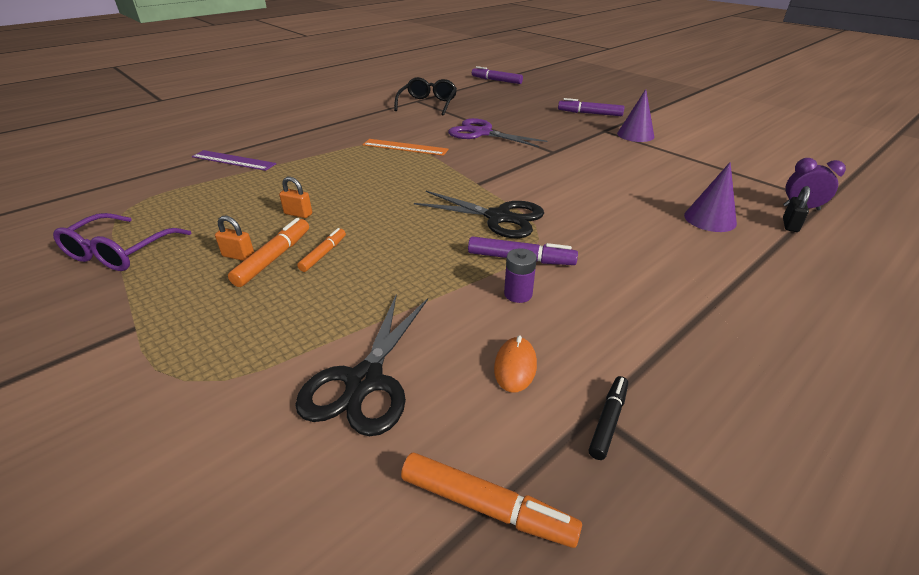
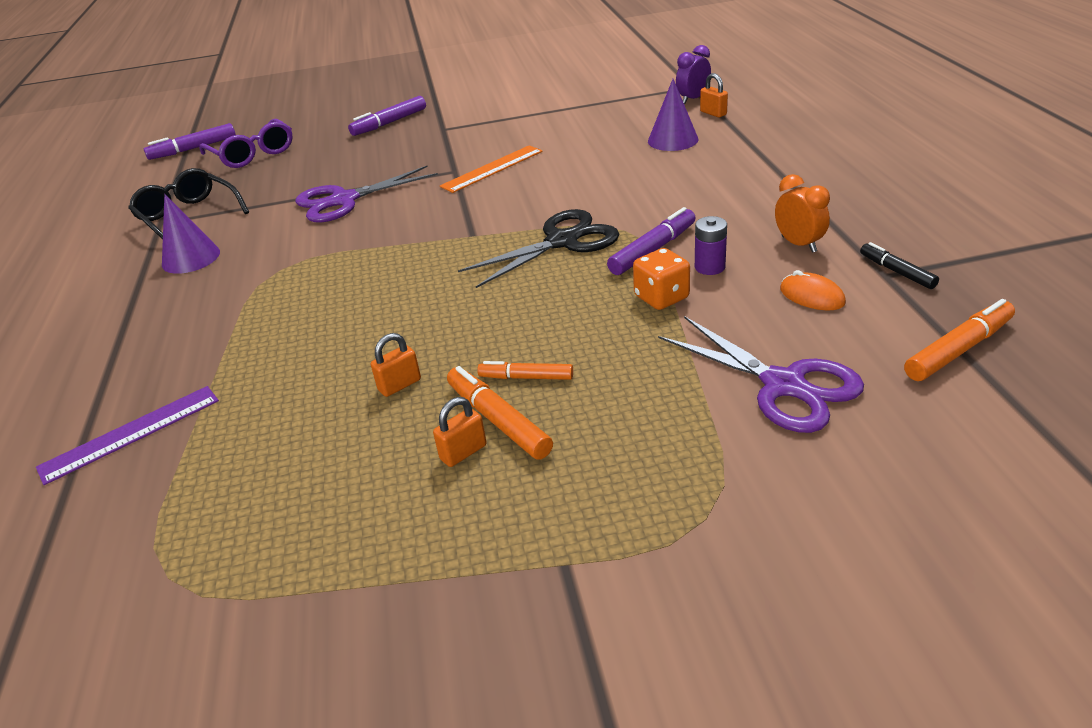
camera: 55 degrees left, 0 degrees up
purple glasses [53,213,191,271] -> purple glasses moved to [199,119,293,168]
black scissors [295,294,428,436] -> purple scissors [658,316,864,433]
orange marker [297,228,346,272] -> orange marker turned 45 degrees counterclockwise [477,361,573,380]
orange ruler [363,139,449,156] -> orange ruler moved to [440,145,543,193]
purple cone [617,89,654,142] -> purple cone moved to [162,194,220,274]
black padlock [783,186,810,232] -> orange padlock [700,73,728,117]
none -> orange dice [633,248,690,310]
none -> orange clock [775,174,830,253]

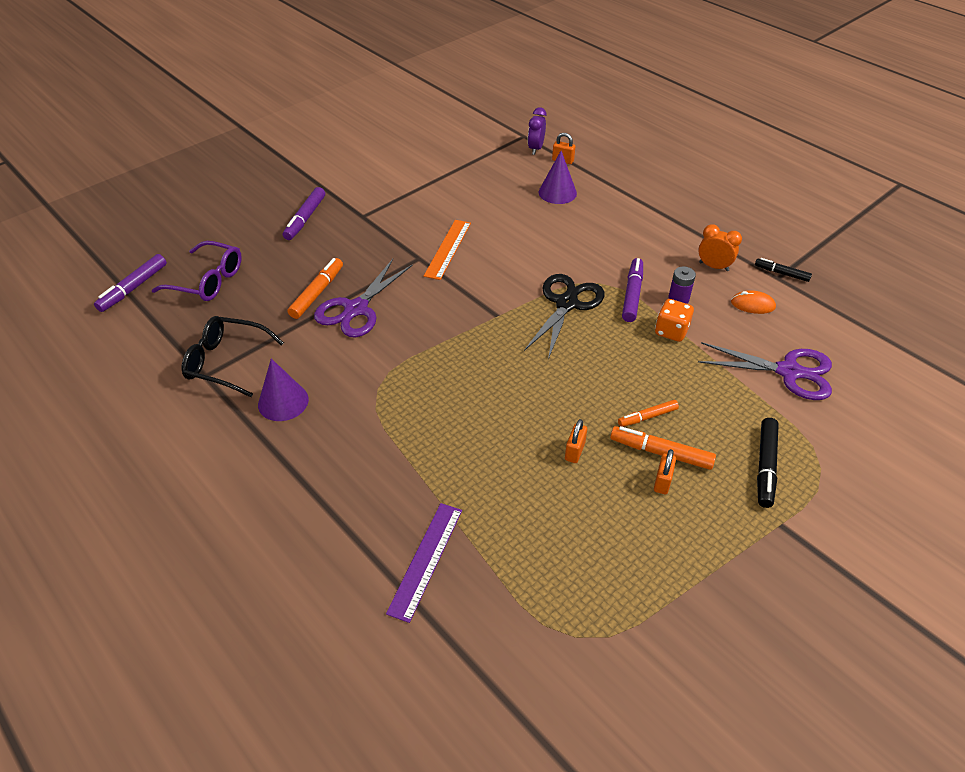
camera: 35 degrees left, 10 degrees up
orange marker [904,299,1015,381] -> orange marker moved to [288,258,343,319]
none -> black marker [757,418,779,508]

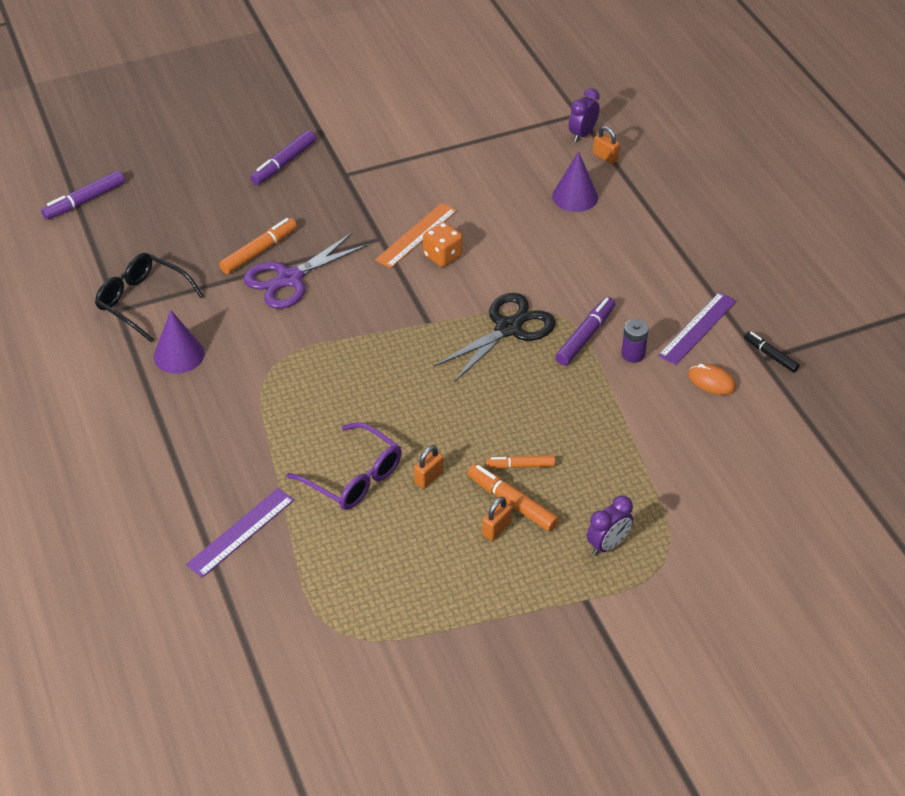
camera: 20 degrees right, 0 degrees up
purple glasses [152,241,242,301] -> purple glasses moved to [286,422,402,510]
orange dice [655,299,694,342] -> orange dice moved to [423,222,463,267]
orange clock [698,224,742,271] -> purple ruler [658,292,737,365]
purple scissors [698,342,832,400] -> none
black marker [757,418,779,508] -> purple clock [587,496,633,556]

